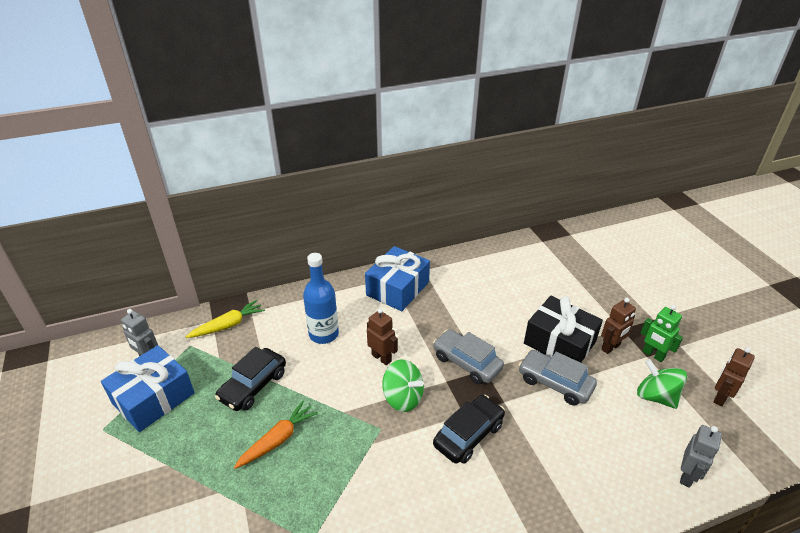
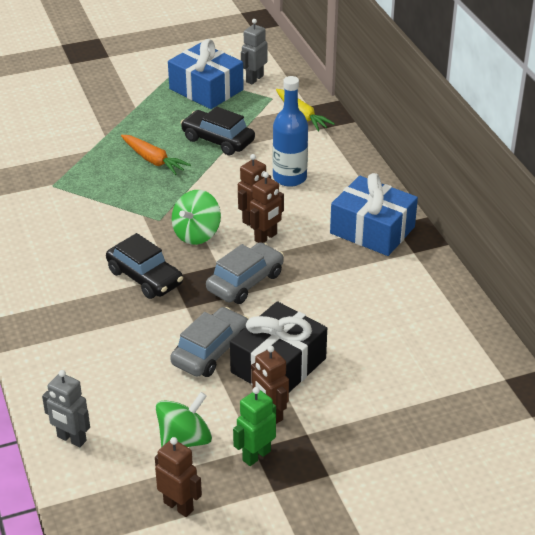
camera: 90 degrees right, 0 degrees up
none -> brown robot [250,172,284,243]

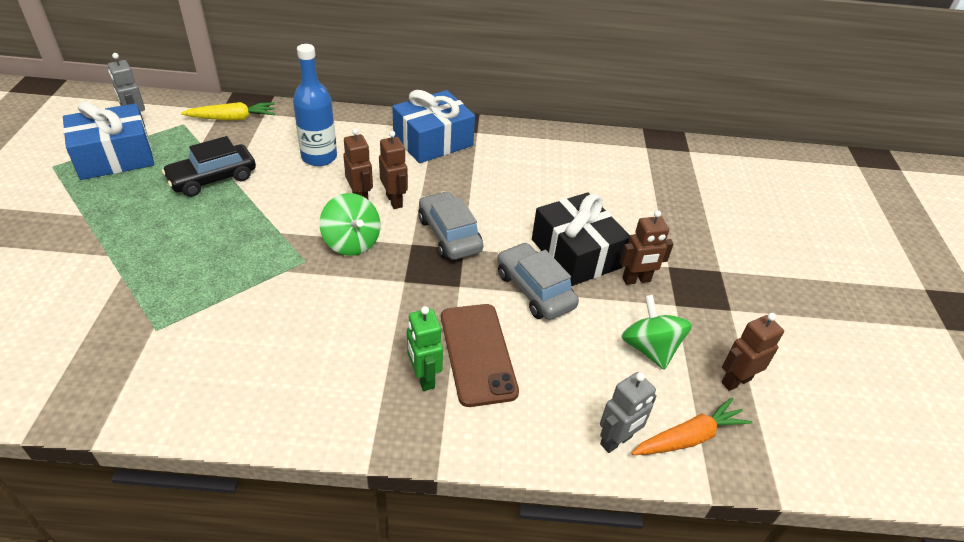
camera: 70 degrees left, 5 degrees up
black car [106,233,183,299] -> none
orange carrot [121,135,191,175] -> orange carrot moved to [632,398,752,455]
green robot [233,387,276,466] -> green robot moved to [407,306,443,391]
none -> brown phone [441,304,519,407]

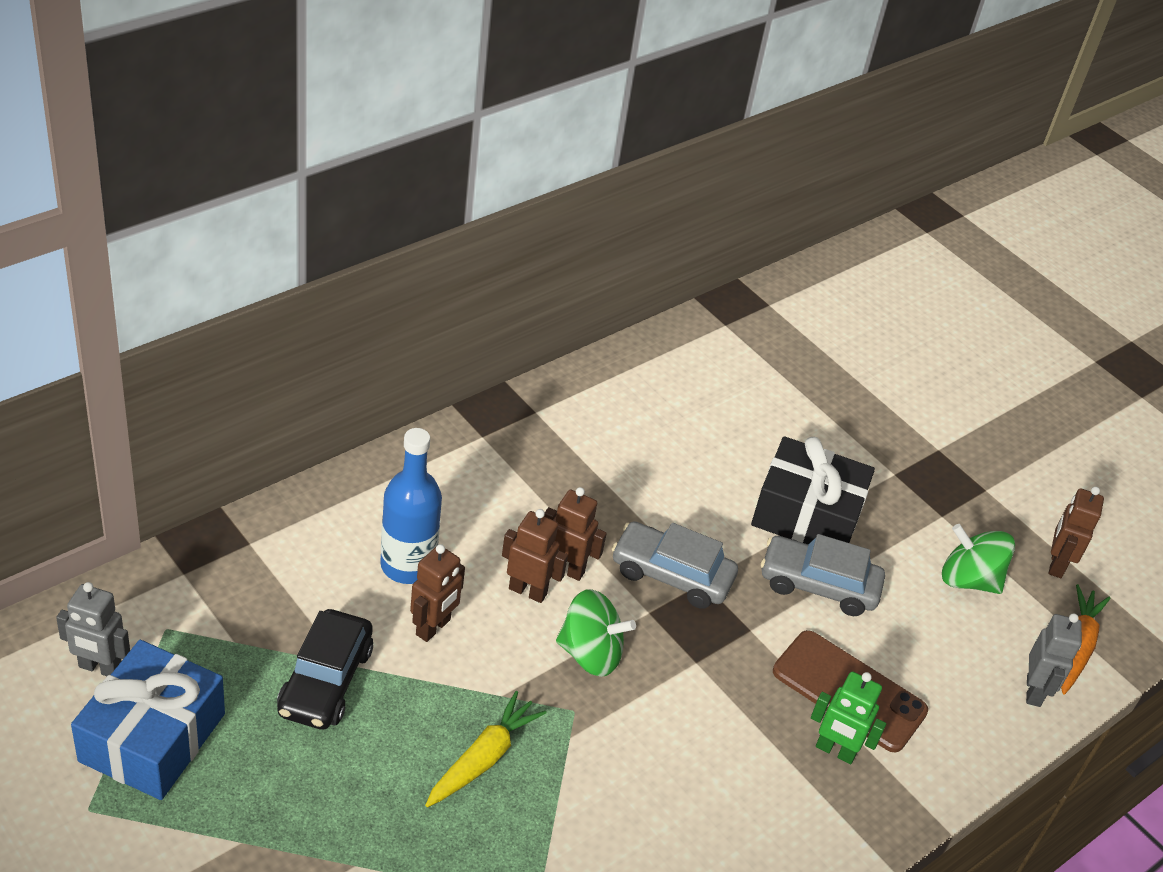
camera: 45 degrees left, 0 degrees up
yellow carrot [181,102,275,121] -> yellow carrot moved to [425,691,546,807]
blue gift [392,90,475,163] -> none
brown robot [620,210,674,285] -> brown robot moved to [410,544,465,642]

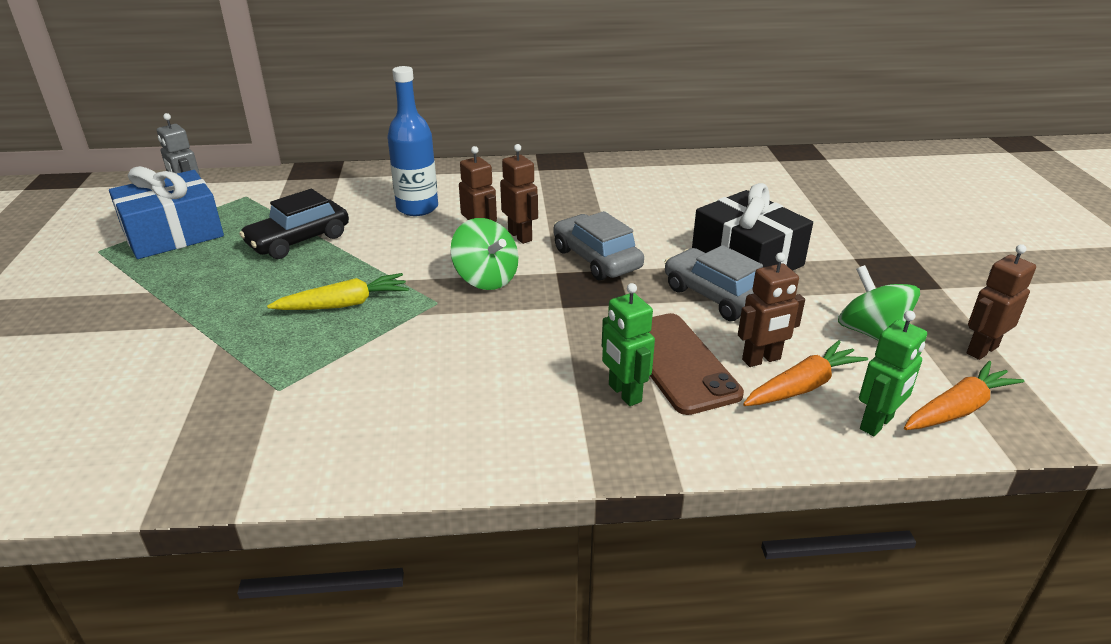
camera: 40 degrees right, 10 degrees down
brown robot [410,544,465,642] -> brown robot moved to [738,253,805,367]
grey robot [1026,613,1082,707] -> green robot [859,311,927,436]
none -> orange carrot [743,340,868,406]

